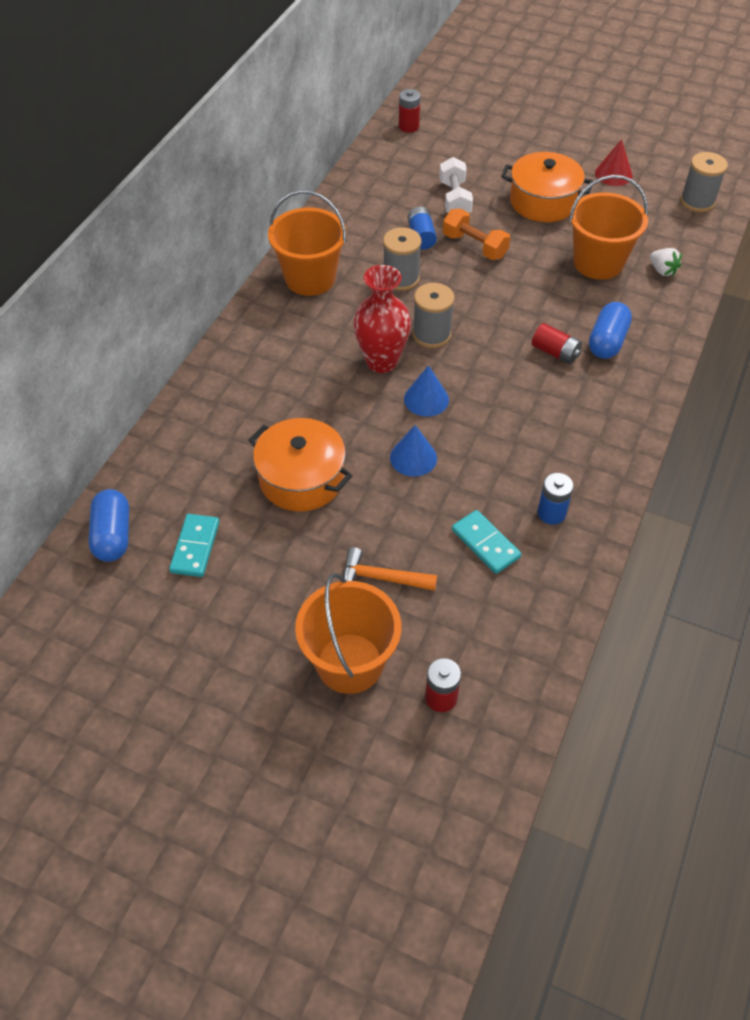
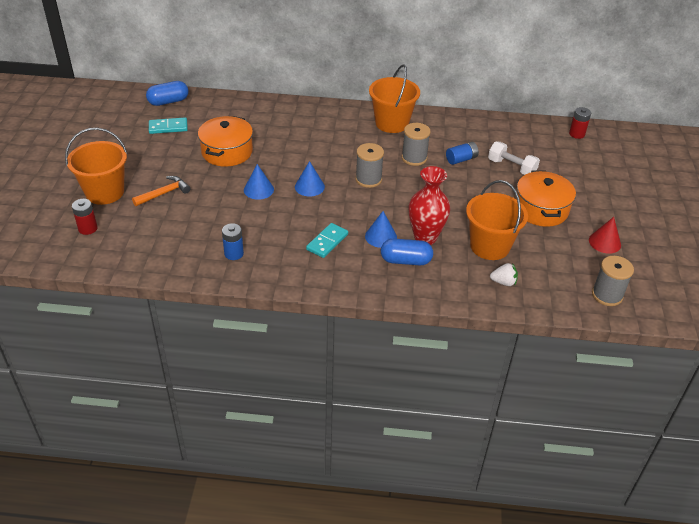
camera: 70 degrees right, 10 degrees down
orange hammer [343,547,437,591] -> orange hammer turned 60 degrees clockwise [132,176,191,206]
red vase [353,265,411,373] -> red vase moved to [409,166,450,245]
white dumbbell [439,157,473,213] -> white dumbbell turned 60 degrees clockwise [488,141,540,175]
orange dumbbell [443,209,510,260] -> none
turquoise domino [452,510,521,574] -> turquoise domino moved to [306,223,348,258]
red battery [532,323,582,364] -> blue cone [365,211,397,248]
white strawberry [650,248,682,277] -> white strawberry turned 120 degrees counterclockwise [490,263,518,286]

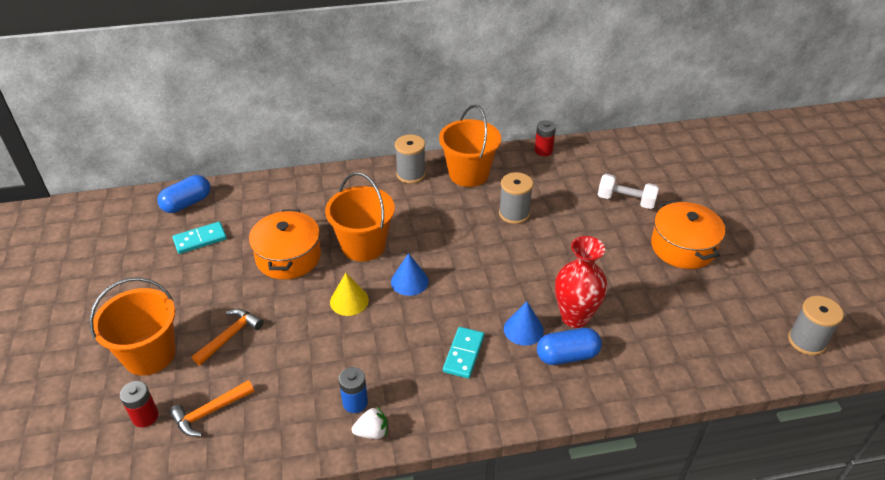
camera: 15 degrees left, 0 degrees up
blue cone [244,164,274,200] -> yellow cone [330,273,369,316]
grey spool [356,143,384,188] -> grey spool moved to [395,135,426,183]
blue battery [446,142,479,165] -> none
orange bucket [466,180,528,260] -> orange bucket moved to [325,172,395,261]
white strawberry [490,263,518,286] -> white strawberry moved to [352,407,387,439]
red battery [569,107,591,139] -> red battery moved to [535,120,556,156]
red cone [589,217,621,254] -> none
none -> orange hammer [169,380,254,436]

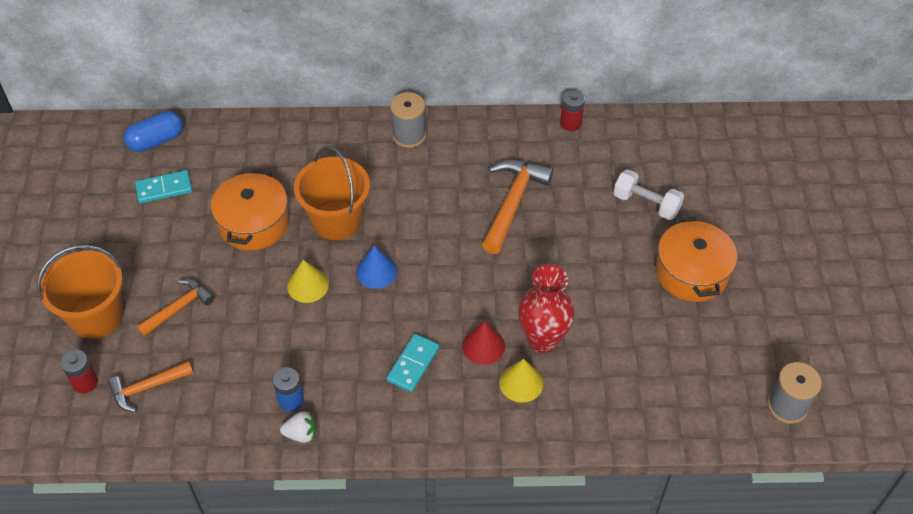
camera: 10 degrees right, 10 degrees up
orange bucket [439,105,501,187] -> none
grey spool [499,172,533,224] -> orange hammer [482,160,553,254]
blue cone [504,302,544,346] -> red cone [462,321,505,365]
blue capsule [537,328,602,365] -> yellow cone [499,359,543,403]

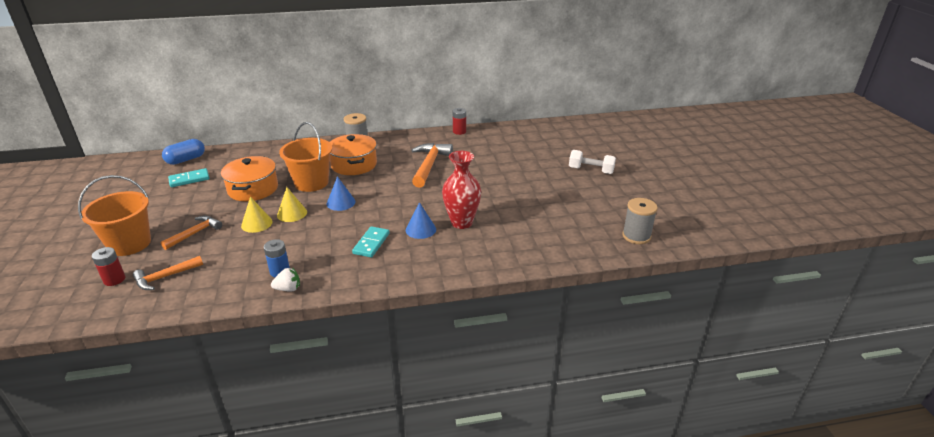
camera: 10 degrees left, 20 degrees down
red cone [462,321,505,365] -> blue cone [406,202,436,239]
yellow cone [499,359,543,403] -> yellow cone moved to [241,197,273,233]
white dumbbell [613,169,684,220] -> white dumbbell moved to [569,150,616,174]
orange pot [656,217,737,302] -> orange pot moved to [330,134,377,175]

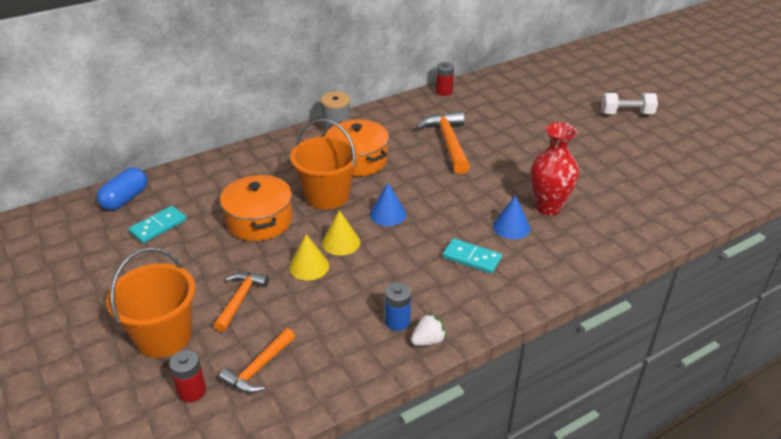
camera: 20 degrees left, 5 degrees up
turquoise domino [352,226,390,258] -> turquoise domino turned 60 degrees counterclockwise [443,238,502,274]
grey spool [622,198,658,244] -> none

